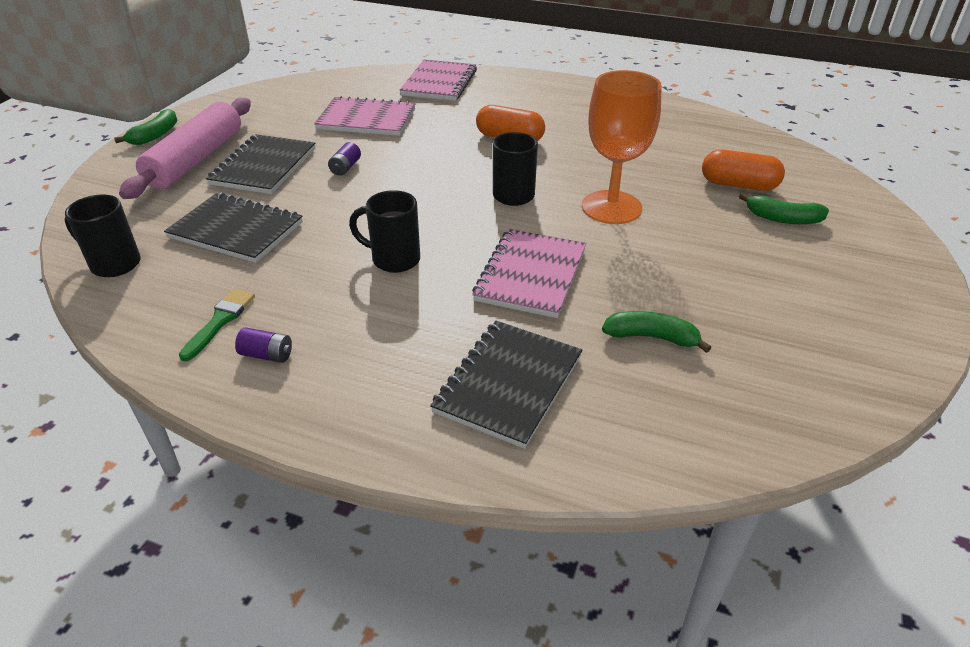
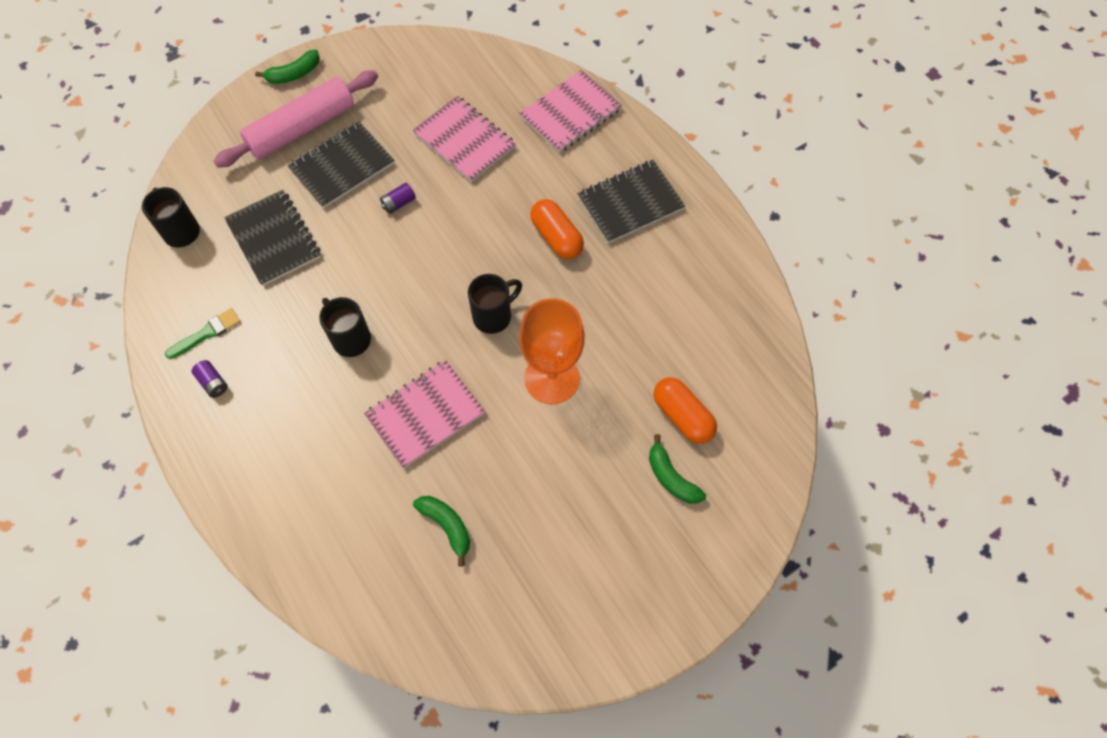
camera: 35 degrees right, 25 degrees up
black notebook [430,321,583,449] -> black notebook moved to [577,160,685,243]

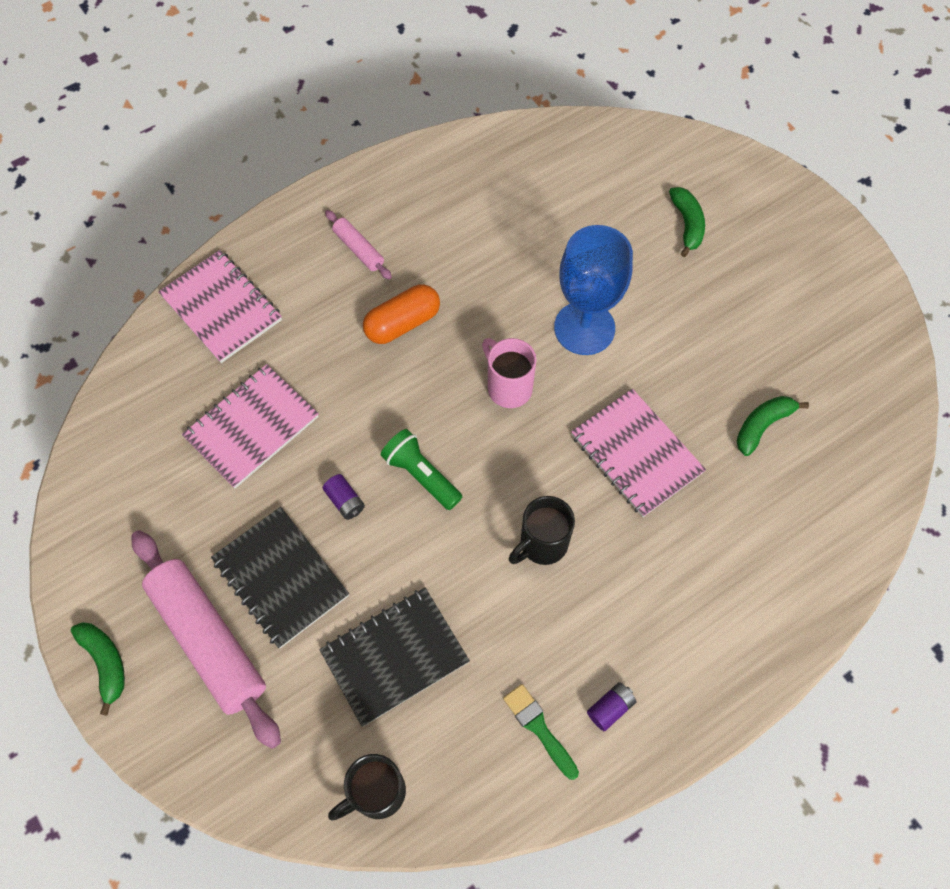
camera: 90 degrees left, 0 degrees up
black mug [468,274,522,334] -> pink mug [482,338,536,408]
orange goblet [519,298,585,404] -> blue goblet [554,225,633,355]
black notebook [577,160,685,243] -> pink rolling pin [325,210,392,280]
green banana [649,434,706,504] -> green banana turned 60 degrees counterclockwise [669,187,705,257]
orange capsule [654,377,717,444] -> none
none -> green flashlight [381,429,462,510]

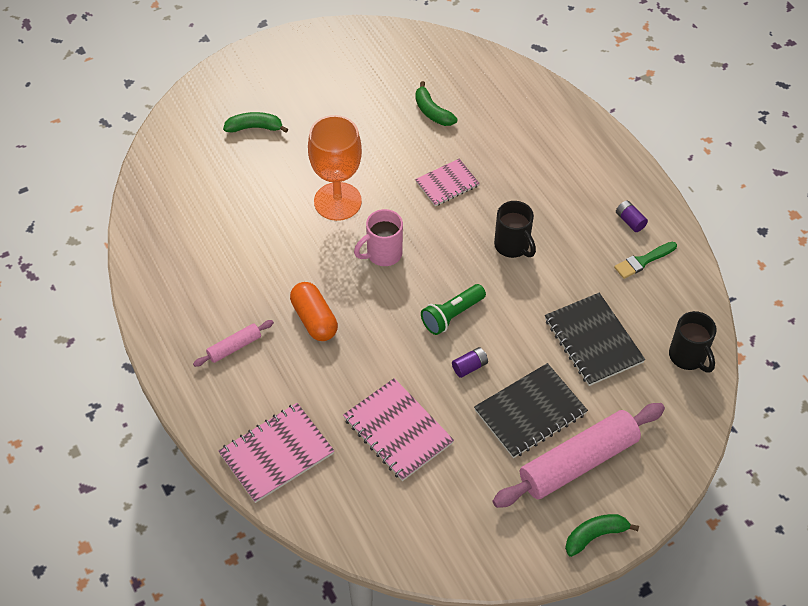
camera: 85 degrees left, 10 degrees down
blue goblet [554,225,633,355] -> orange goblet [308,115,362,221]
pink notebook [571,389,706,517] -> pink notebook [415,159,480,206], size x0.64

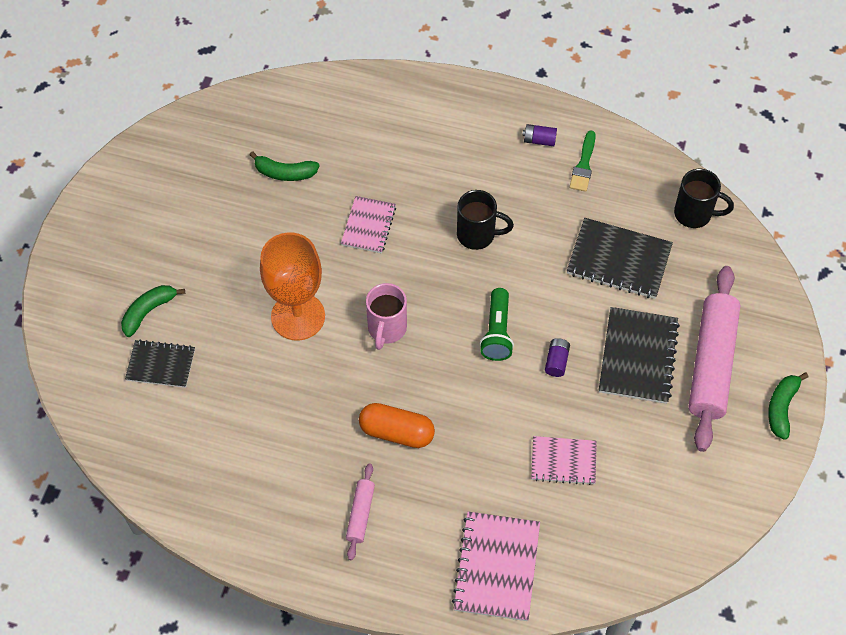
camera: 45 degrees left, 5 degrees up
pink notebook [343,378,454,481] -> pink notebook [531,436,597,485], size x0.64
none -> black notebook [125,339,195,388]

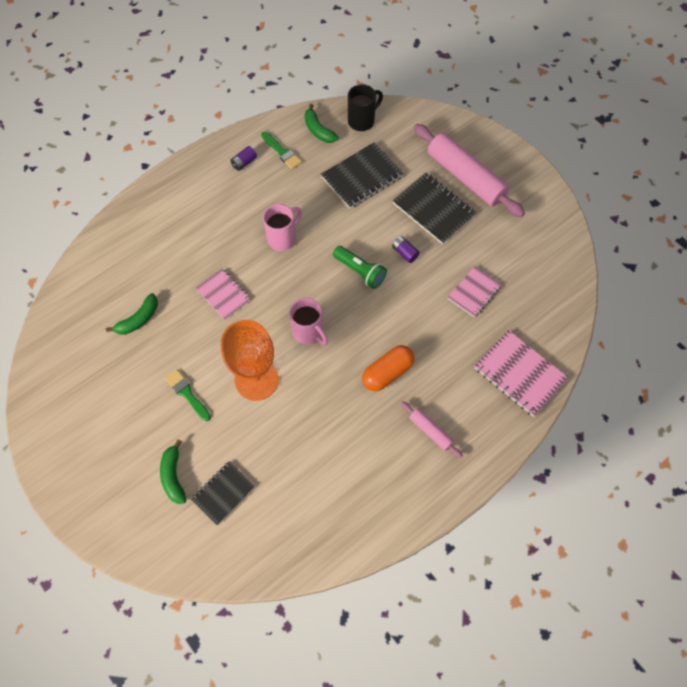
camera: 55 degrees left, 5 degrees up
black mug [457,190,514,250] -> pink mug [263,204,302,251]
green banana [768,373,808,440] -> green banana moved to [305,104,338,143]
none -> green brush [165,370,211,421]

